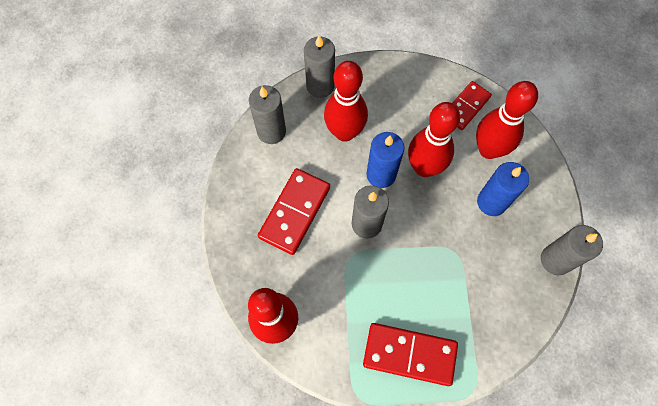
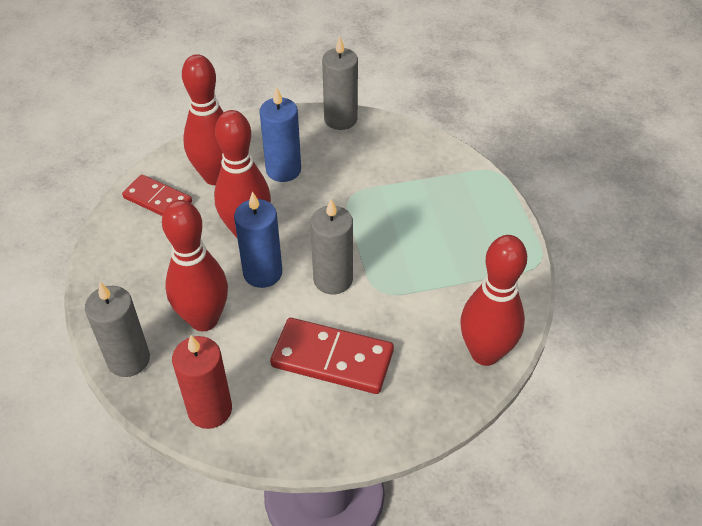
camera: 100 degrees left, 20 degrees down
grey candle [249,85,286,144] -> red candle [172,335,232,429]
red domino [363,323,458,386] -> none

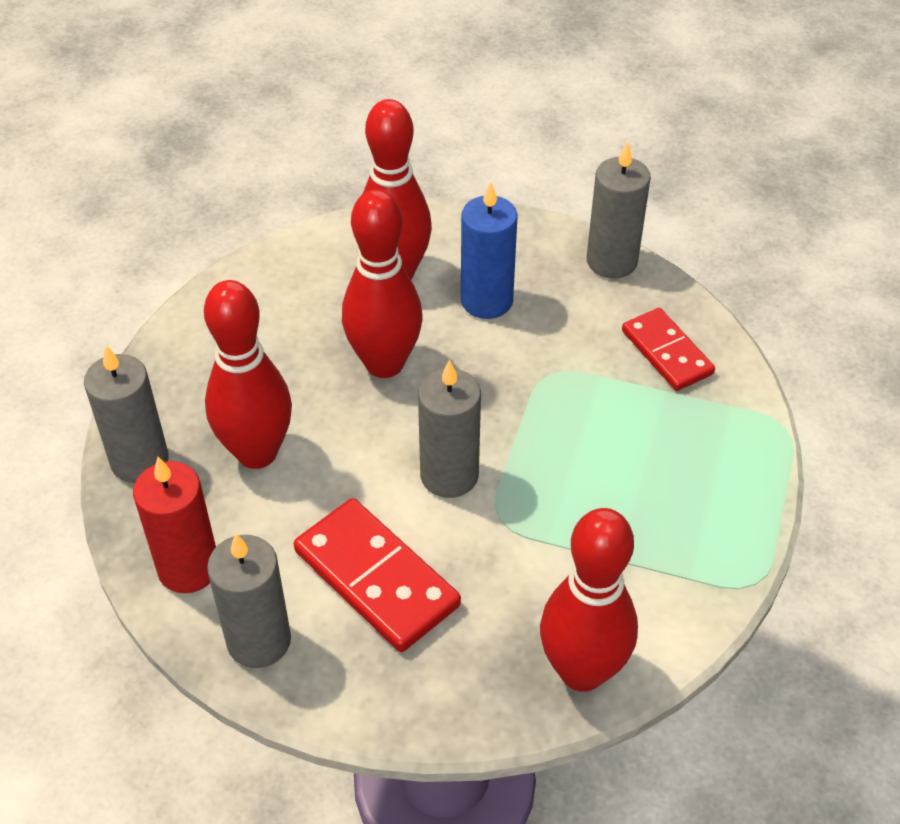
camera: 30 degrees right, 0 degrees up
red domino [122,175,192,216] -> red domino moved to [622,308,715,391]
blue candle [234,191,282,288] -> none
none -> grey candle [207,533,291,668]

